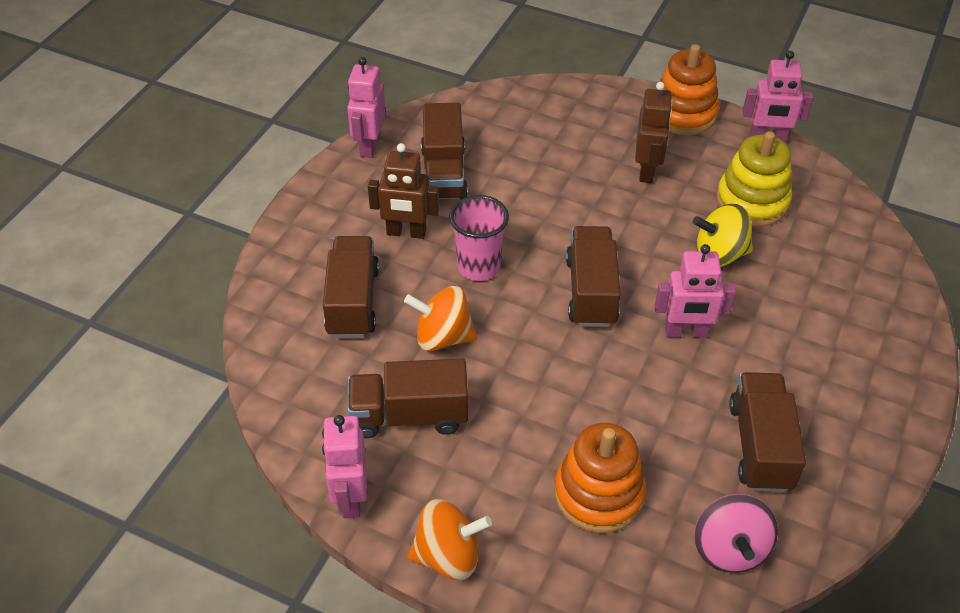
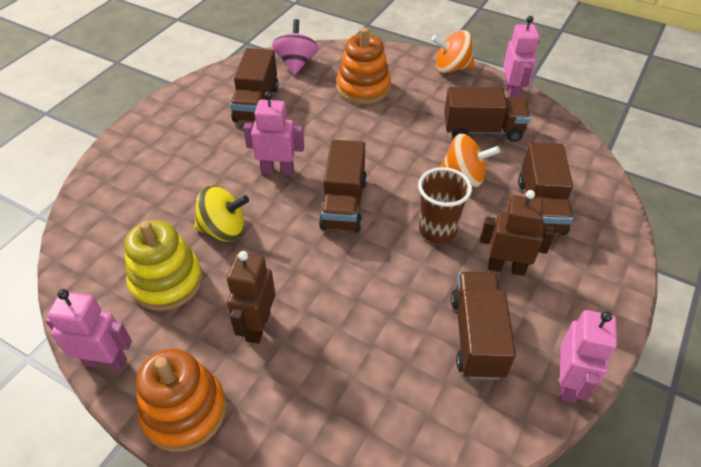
camera: 175 degrees left, 0 degrees up
pink cup [449,195,509,281] -> brown cup [418,167,472,243]

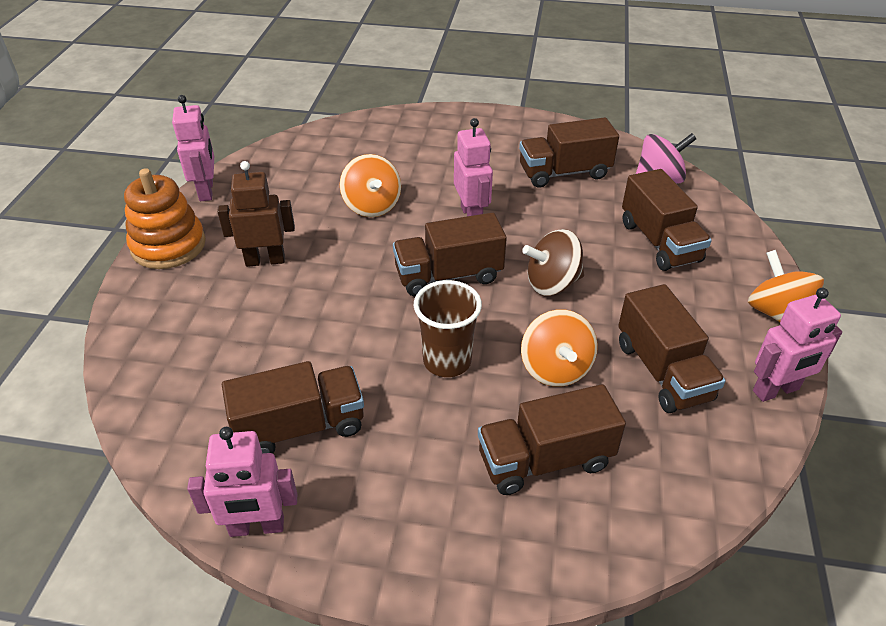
camera: 70 degrees right, 5 degrees down
yellow stacking toy [124,220,203,311] -> none
yellow spinning top [194,186,249,242] -> orange spinning top [340,154,401,217]
orange stacking toy [337,28,391,104] -> brown truck [622,169,712,271]
brown robot [480,190,555,276] -> none
none -> brown spinning top [522,229,584,296]

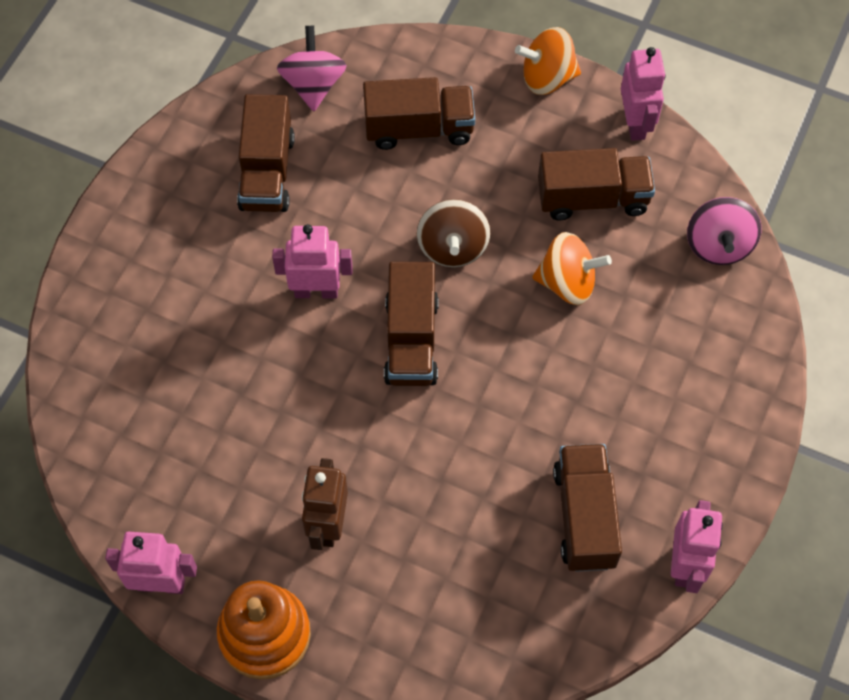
camera: 75 degrees left, 20 degrees up
orange spinning top [340,154,401,217] -> none
brown cup [414,280,482,377] -> none
brown truck [478,384,626,495] -> none
none -> pink spinning top [687,197,762,265]

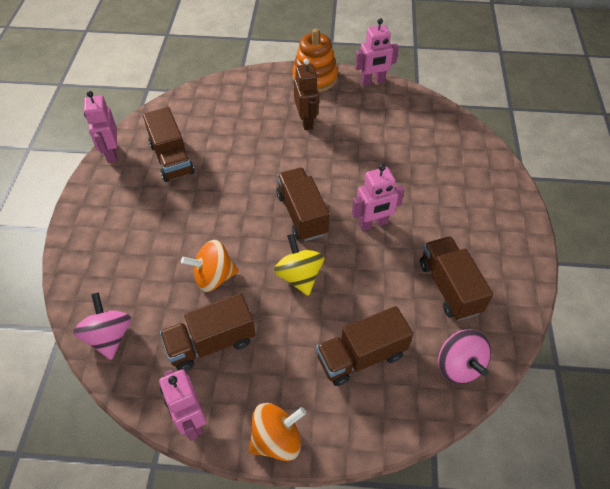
camera: 160 degrees right, 10 degrees down
brown spinning top [417,199,490,268] -> yellow spinning top [274,234,325,296]

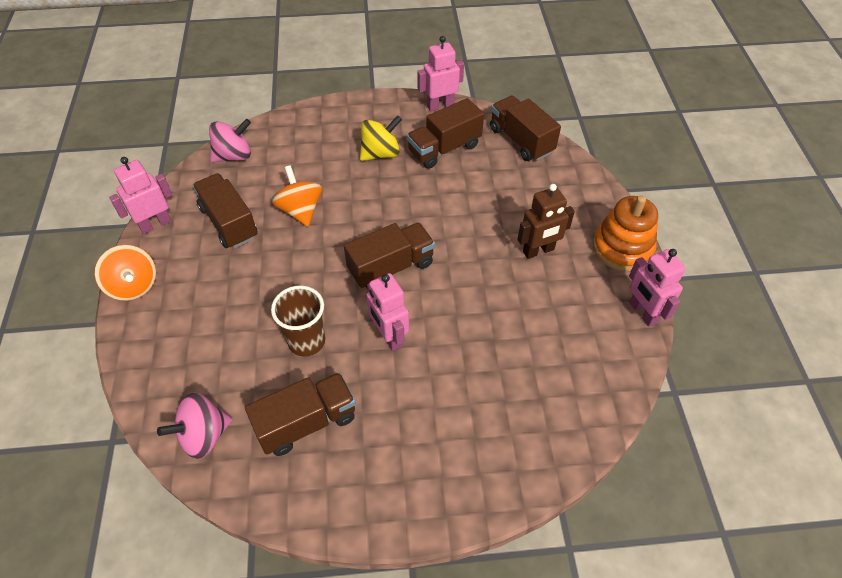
camera: 80 degrees right, 0 degrees up
yellow spinning top [274,234,325,296] -> yellow spinning top moved to [360,115,402,161]
brown truck [316,306,413,386] -> brown truck moved to [490,95,561,161]
none -> brown cup [271,286,325,357]

